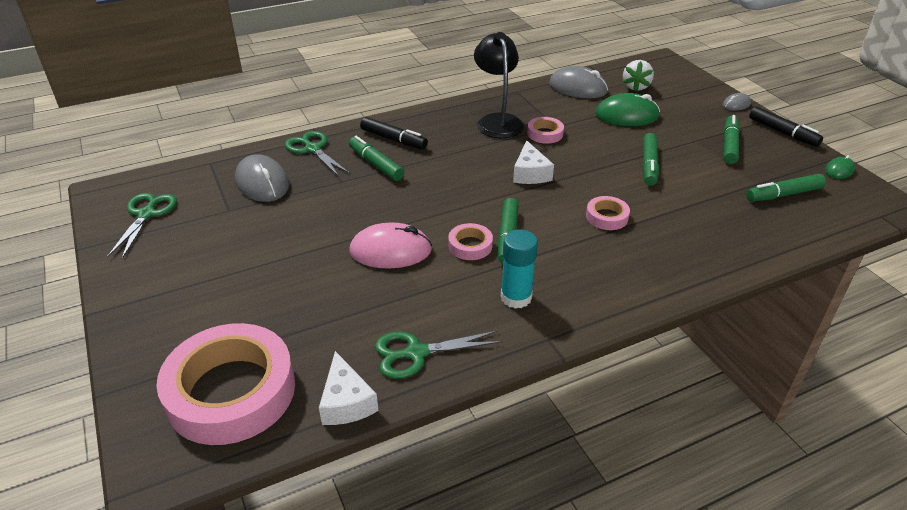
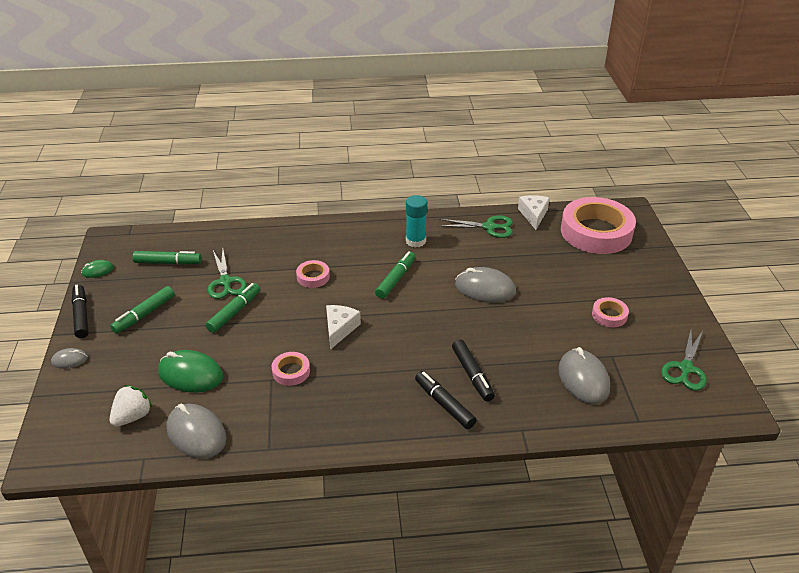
camera: 160 degrees left, 0 degrees up
green scissors [285,131,350,177] -> green scissors moved to [207,250,247,299]
green marker [349,136,404,181] -> black marker [452,340,495,401]
pink mouse [349,222,432,269] -> grey mouse [455,267,516,303]
pink tape [448,223,493,260] -> pink tape moved to [592,297,629,327]
black lamp [474,32,524,138] -> none

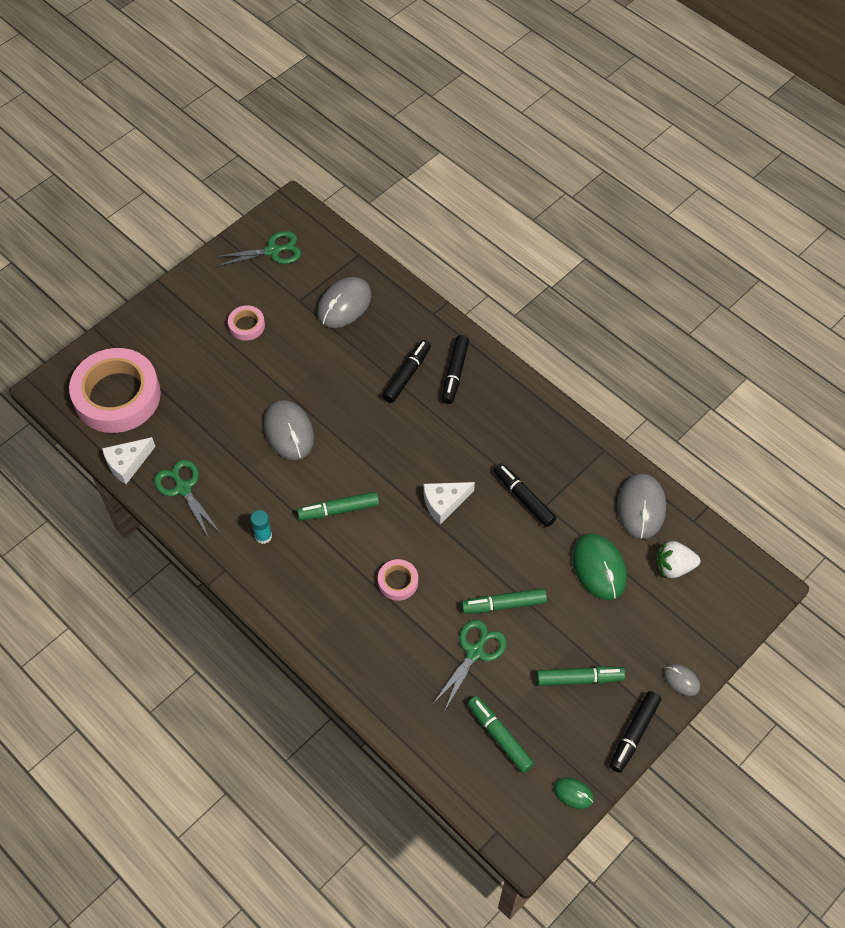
camera: 130 degrees left, 20 degrees up
pink tape [272,352,310,386] -> black marker [494,463,556,527]
turquoise glue stick [406,195,427,248] -> turquoise glue stick [250,510,272,544], size x0.66

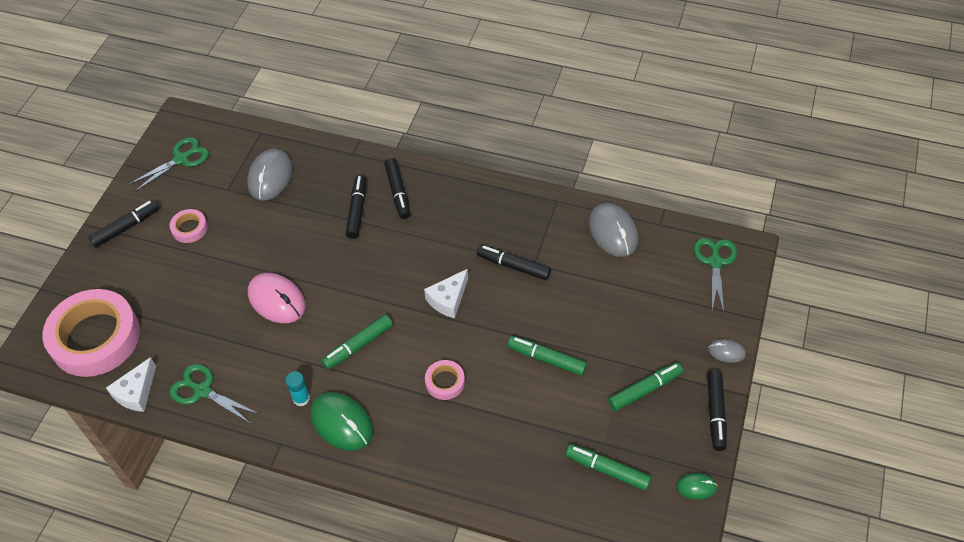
camera: 25 degrees left, 5 degrees down
grey mouse [264,400,314,460] -> pink mouse [248,273,306,323]
green scissors [433,620,507,712] -> green scissors moved to [694,238,737,313]
green marker [461,588,547,614] -> green marker turned 60 degrees clockwise [508,336,587,376]
green mouse [572,533,627,600] -> green mouse moved to [311,392,373,451]
white strawberry [657,541,700,578] -> none
none -> black marker [89,200,160,248]

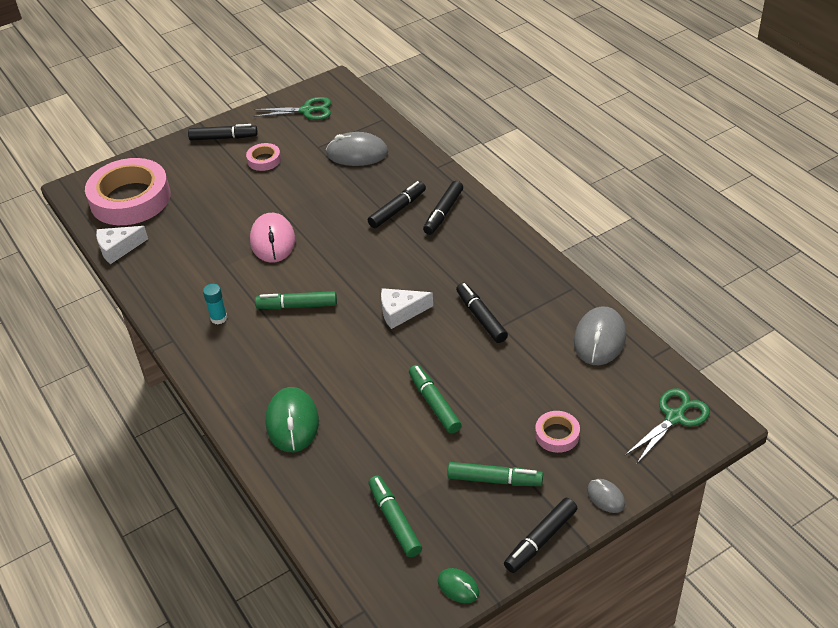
camera: 40 degrees right, 10 degrees down
green scissors [170,364,259,423] -> none
grey mouse [247,149,292,200] -> grey mouse turned 45 degrees clockwise [326,132,388,166]
green mouse [311,392,373,451] -> green mouse moved to [266,387,319,452]
pink tape [425,360,465,400] -> pink tape moved to [535,411,580,453]

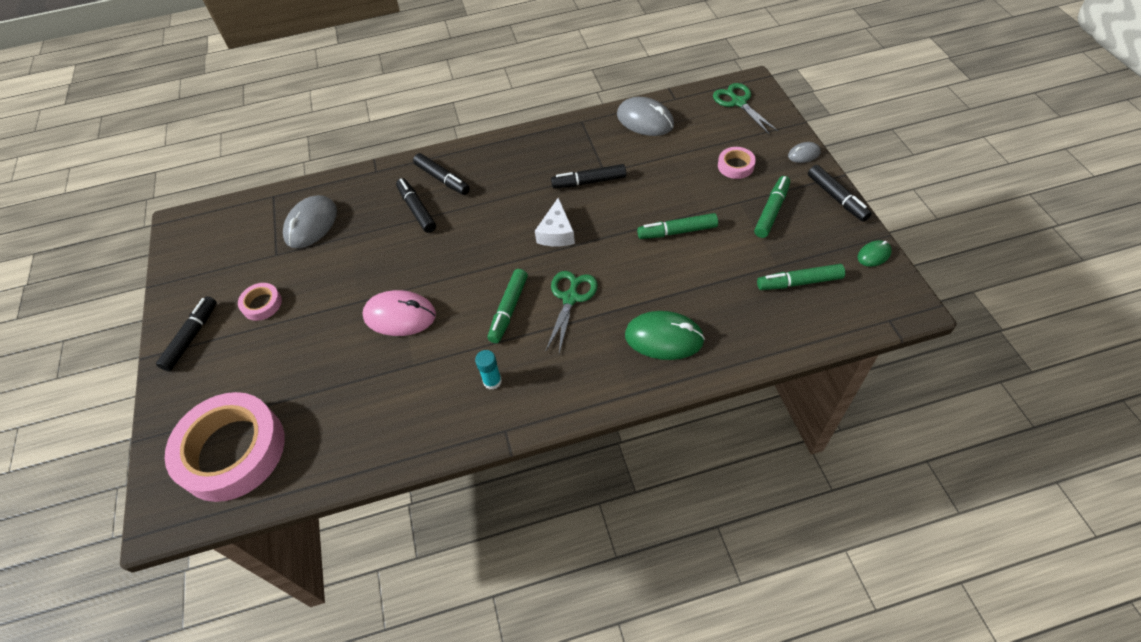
camera: 70 degrees left, 10 degrees up
white cheese [96,226,148,264] -> none
green scissors [253,97,331,120] -> green scissors moved to [545,271,598,353]

